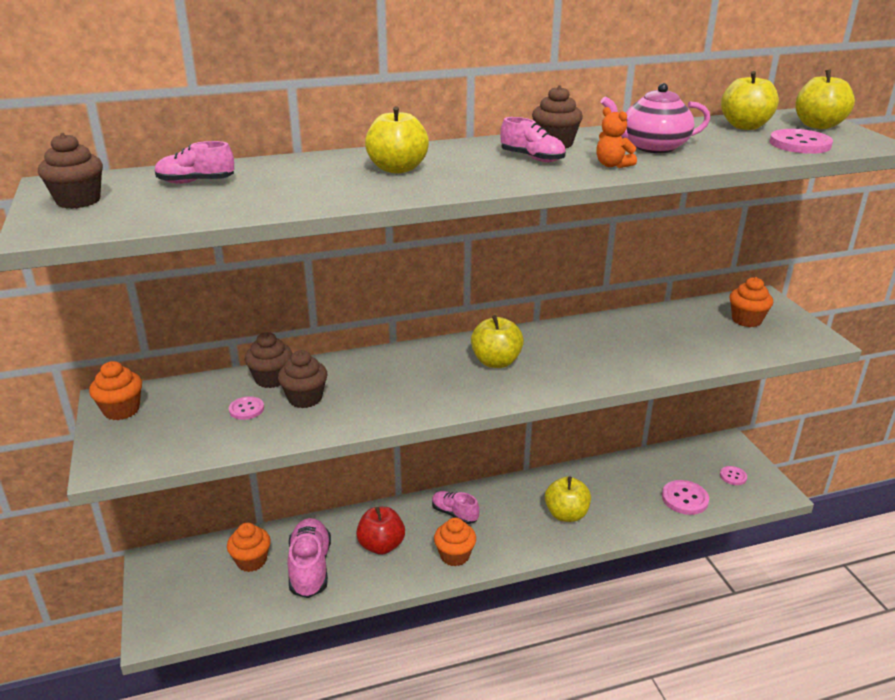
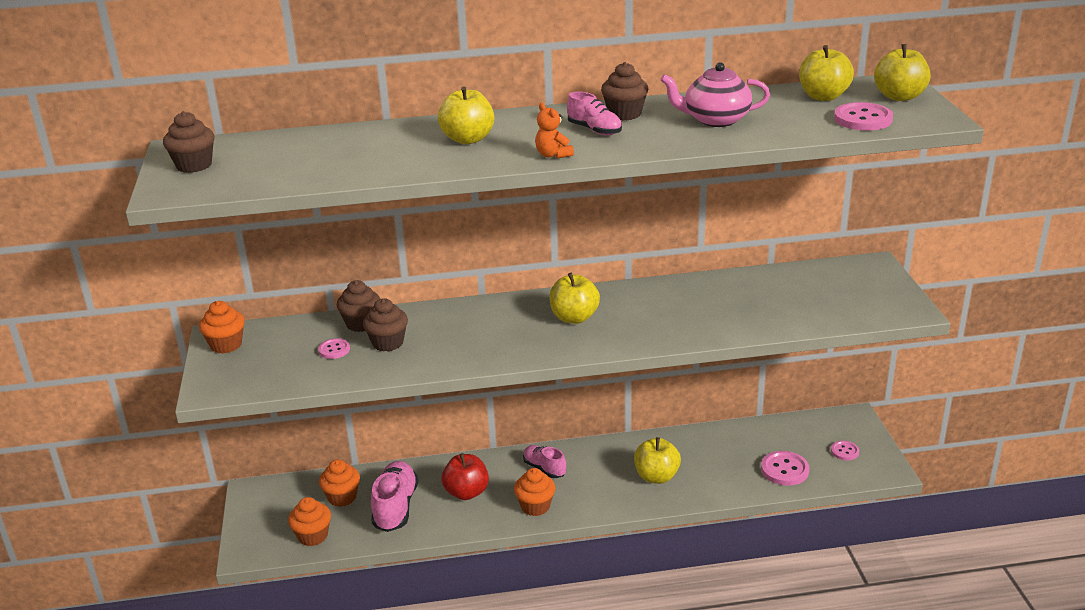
camera: 10 degrees right, 0 degrees up
pink shoe [155,141,234,184] -> none
orange teddy bear [596,107,637,168] -> orange teddy bear moved to [535,103,574,159]
orange cupcake [730,277,773,327] -> orange cupcake moved to [288,497,331,546]

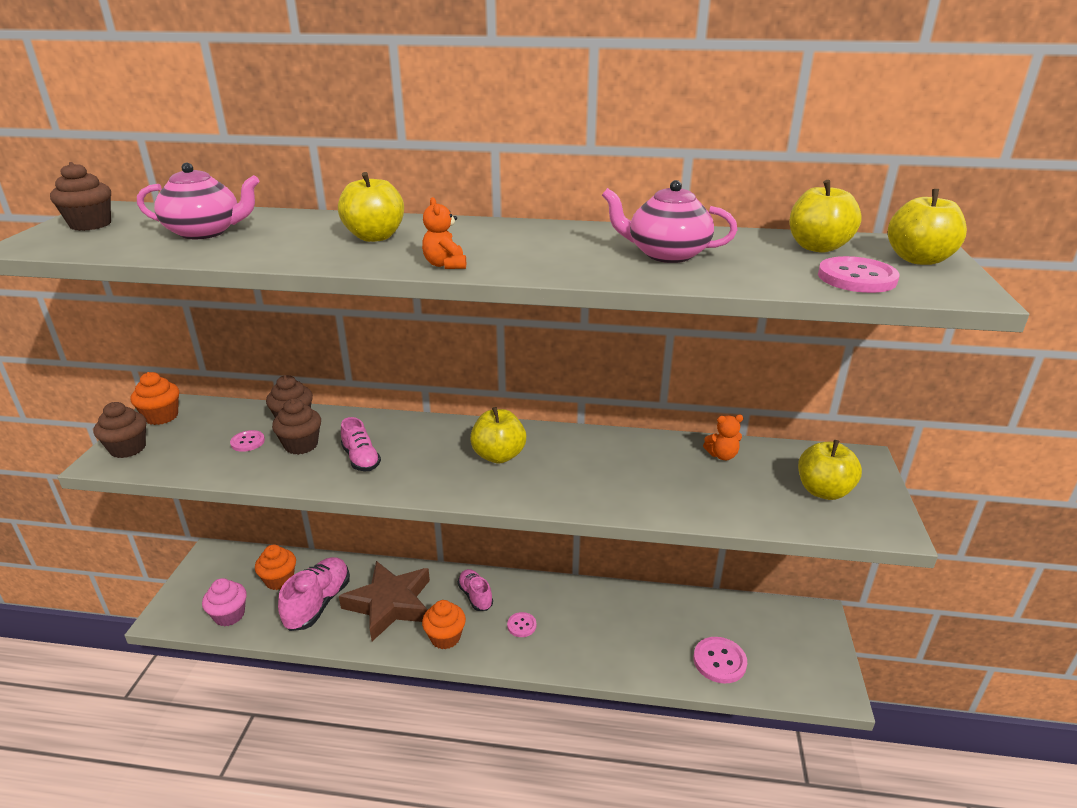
camera: 15 degrees right, 0 degrees up
orange cupcake [288,497,331,546] -> pink cupcake [202,578,247,627]
red apple [441,453,489,500] -> brown star [339,561,430,641]
pink shoe [567,91,622,135] -> pink shoe moved to [341,417,381,471]
brown cupcake [601,62,648,121] -> brown cupcake moved to [93,402,146,458]
yellow apple [634,437,681,484] -> yellow apple moved to [798,440,862,500]
pink button [831,441,859,460] -> pink button moved to [507,612,536,637]
none -> pink teapot [137,163,260,239]
none -> orange teddy bear [703,415,744,460]

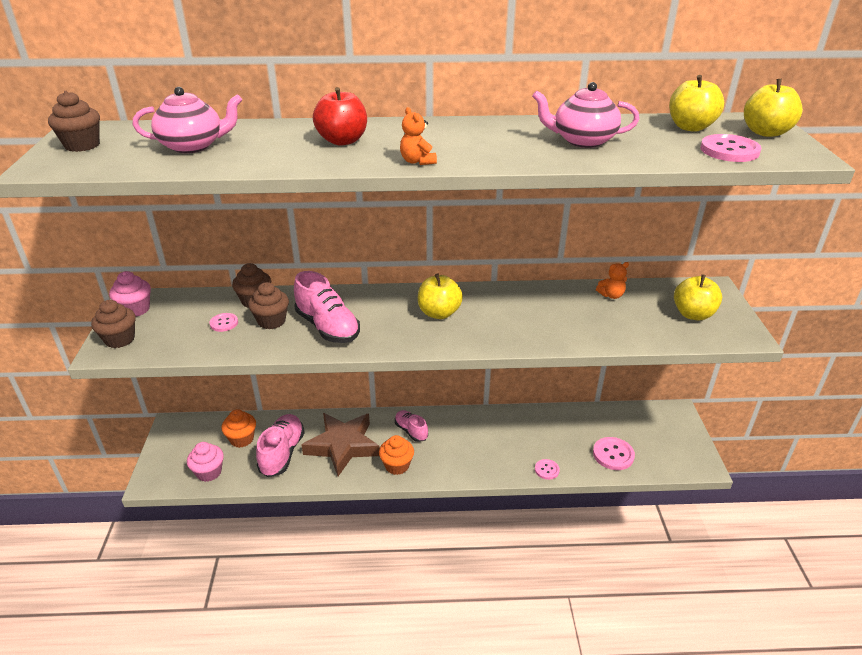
camera: 10 degrees left, 5 degrees up
orange cupcake [131,372,179,425] -> pink cupcake [109,271,151,317]
yellow apple [338,172,404,242] -> red apple [313,87,367,146]
pink shoe [341,417,381,471] -> pink shoe [294,271,360,343], size x1.66
pink button [507,612,536,637] -> pink button moved to [535,459,560,480]

